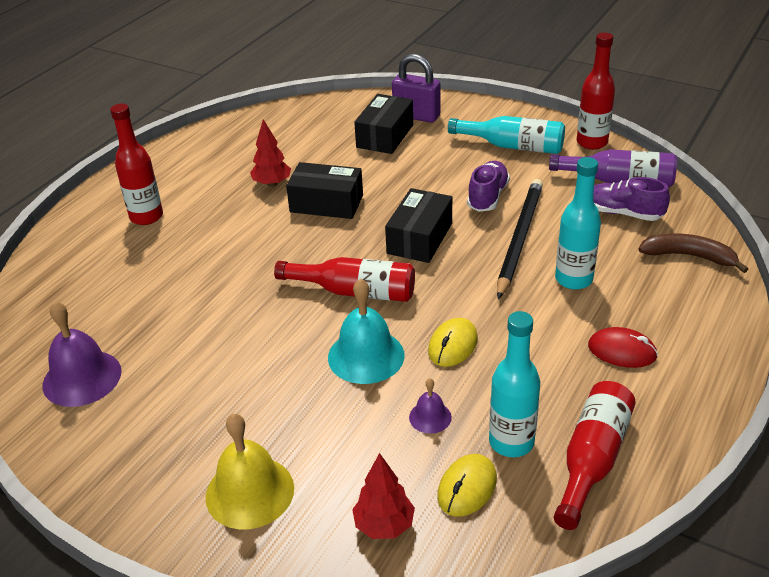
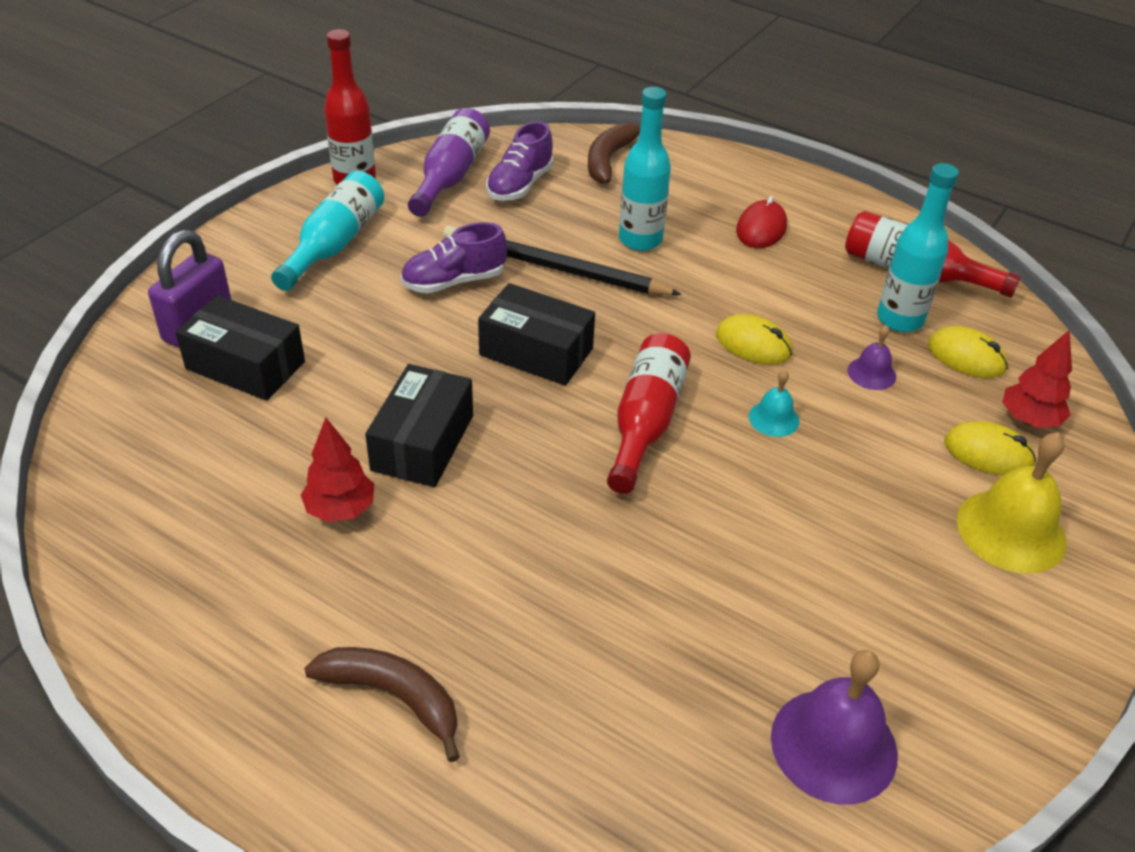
camera: 90 degrees left, 5 degrees up
red bottle [110,103,163,225] -> brown banana [304,647,460,762]
turquoise bell [328,278,404,384] -> turquoise bell [749,370,799,437], size x0.51
purple shoe [467,161,510,212] -> purple shoe turned 45 degrees counterclockwise [401,222,507,293]
none -> yellow mouse [944,421,1036,475]

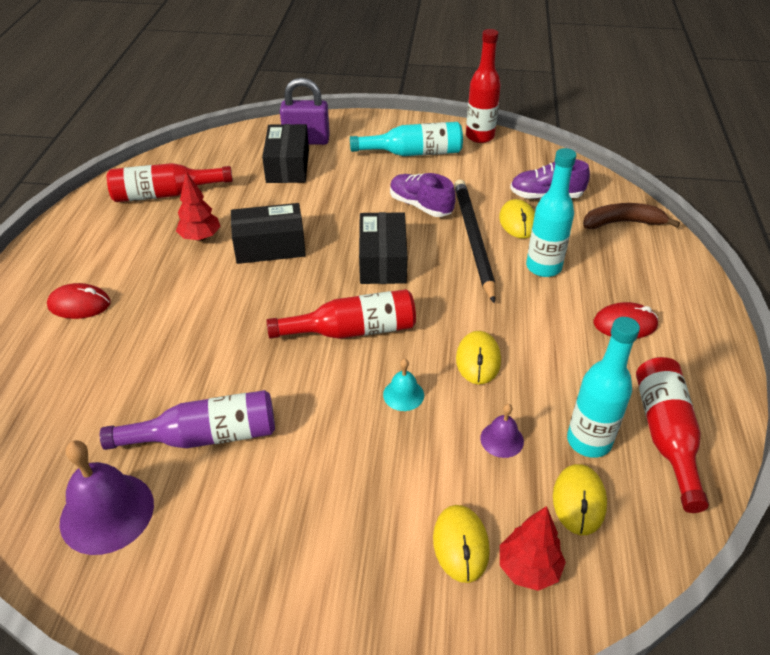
camera: 65 degrees right, 0 degrees up
brown banana [304,647,460,762] -> red mouse [47,283,111,319]
purple bottle [408,108,490,217] -> purple bottle moved to [100,390,275,450]
yellow bell [957,432,1067,574] -> none
none -> red bottle [107,163,233,202]
none -> yellow mouse [499,199,535,239]

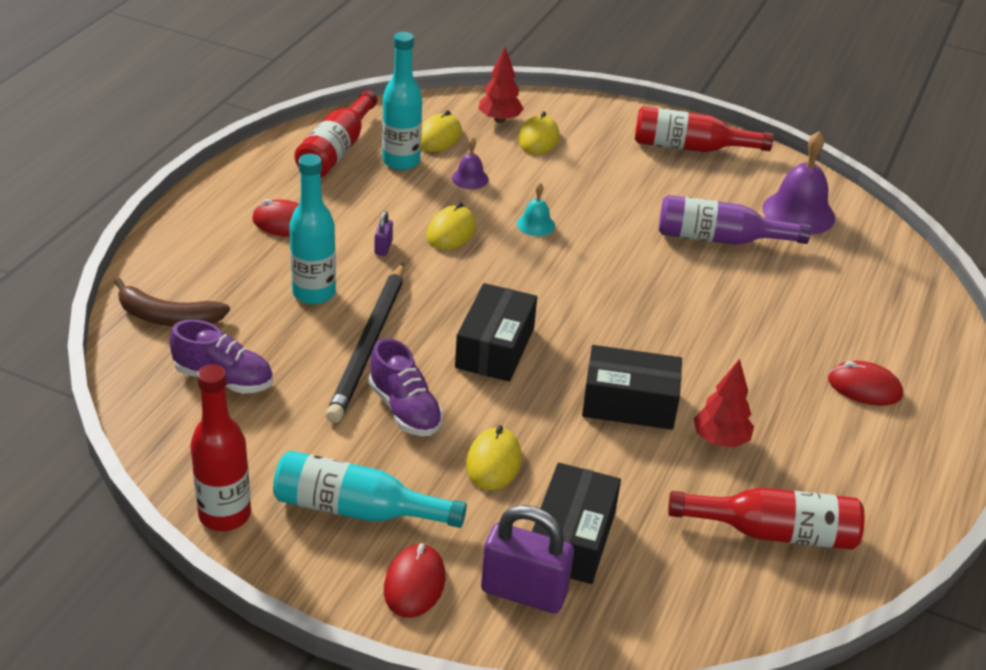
camera: 165 degrees left, 5 degrees down
red bottle [266,289,416,339] -> red bottle moved to [635,106,774,152]
yellow mouse [499,199,535,239] -> yellow mouse moved to [466,425,522,490]
none -> purple padlock [375,211,393,256]
none -> red mouse [384,543,446,618]

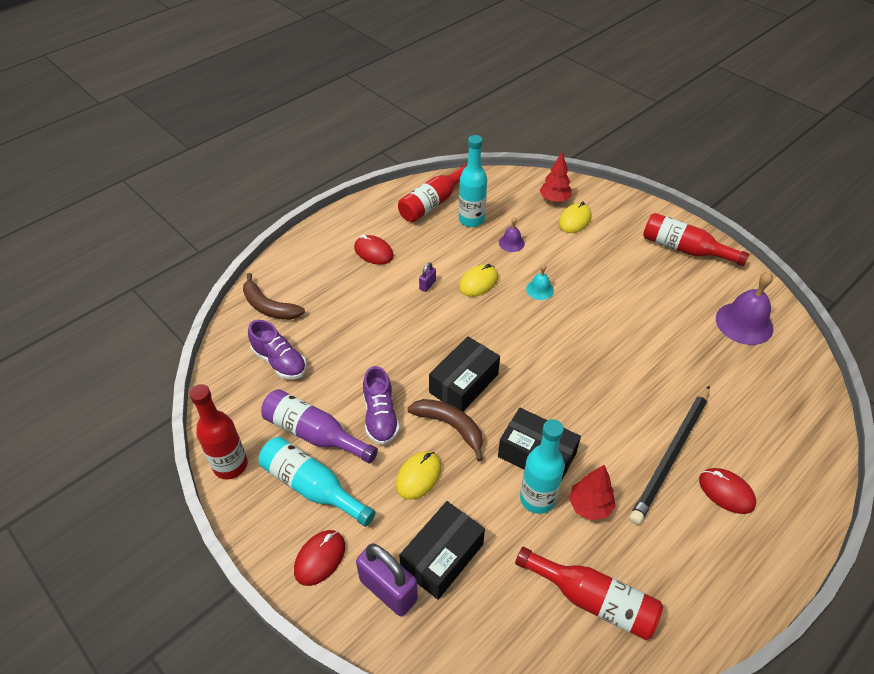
camera: 25 degrees right, 10 degrees up
turquoise bottle [289,154,336,304] -> turquoise bottle moved to [520,419,565,514]
black pencil [326,263,404,423] -> black pencil moved to [629,386,710,525]
yellow mouse [421,110,462,152] -> none
purple bottle [659,195,811,245] -> purple bottle moved to [261,389,378,463]
none -> brown banana [407,399,483,461]

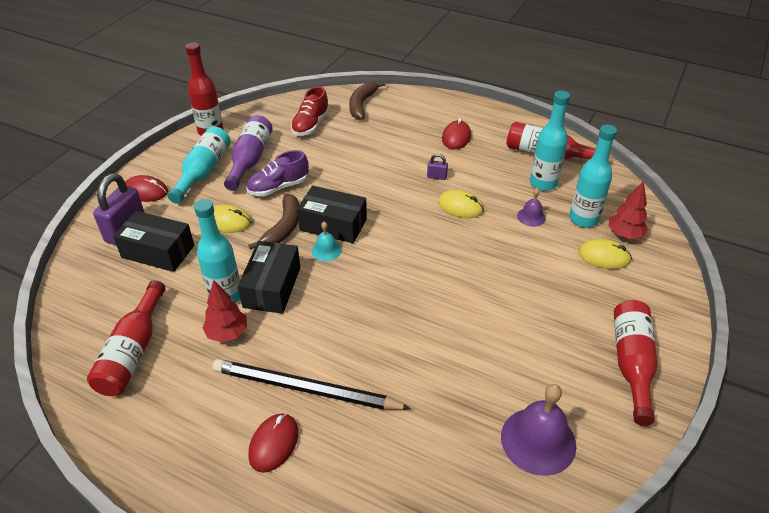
camera: 70 degrees right, 5 degrees down
purple shoe [248,320,307,379] -> red shoe [291,86,329,136]
turquoise bell [526,264,554,300] -> turquoise bell moved to [312,222,341,261]
none -> turquoise bottle [569,124,617,228]

